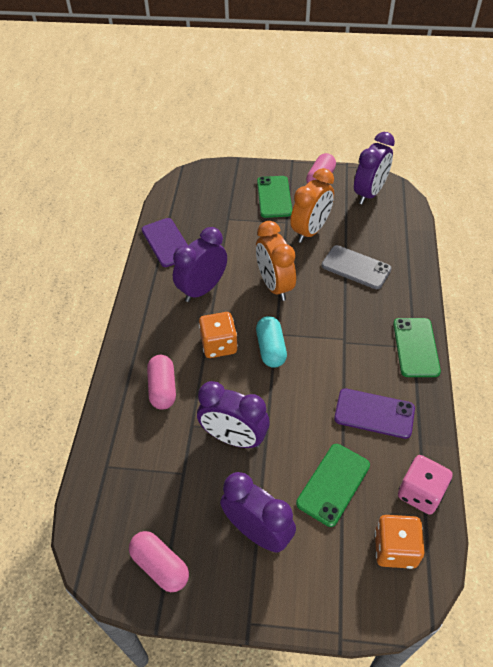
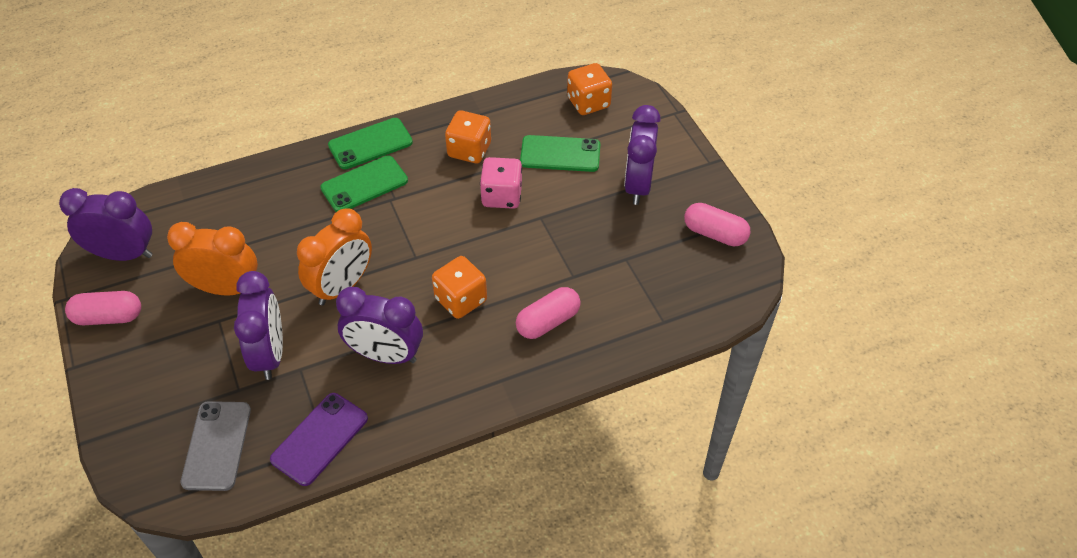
camera: 120 degrees left, 0 degrees up
pink capsule [129,531,189,592] -> pink capsule turned 75 degrees counterclockwise [684,203,751,246]
purple clock [197,381,270,448] -> purple clock moved to [234,271,283,380]
turquoise capsule [256,316,287,368] -> none
green phone [257,176,292,218] -> green phone moved to [320,155,408,212]
grey phone [322,245,392,289] -> grey phone moved to [181,401,251,491]
purple phone [334,388,415,439] -> orange dice [445,110,491,164]
pink dice [398,455,453,515] -> pink dice moved to [480,157,522,209]

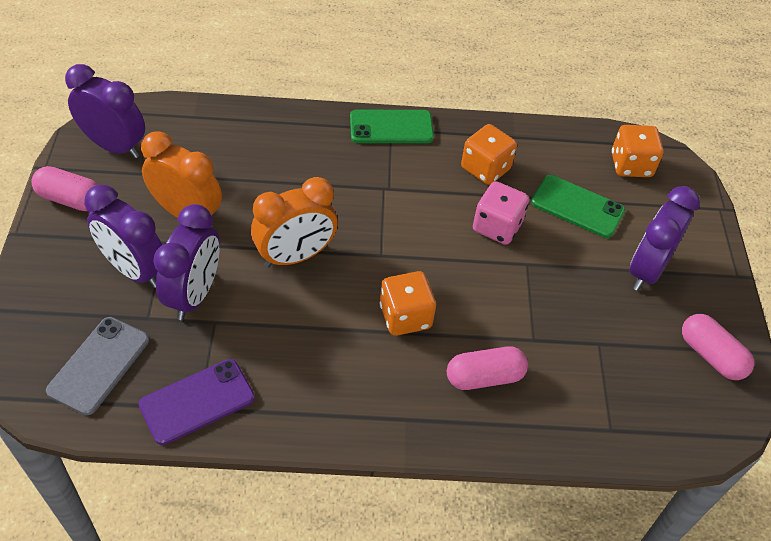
camera: 20 degrees right, 0 degrees up
green phone [320,155,408,212] -> none
purple clock [336,287,423,364] -> purple clock moved to [84,185,162,288]

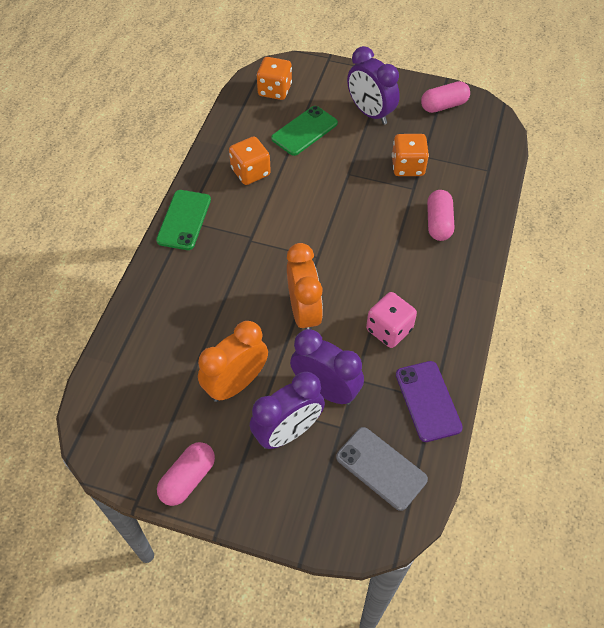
camera: 70 degrees left, 5 degrees up
purple clock [65,64,145,158] -> none
orange dice [380,271,436,336] -> orange dice moved to [392,134,429,176]
pink dice [473,181,529,245] -> pink dice moved to [366,292,417,348]

